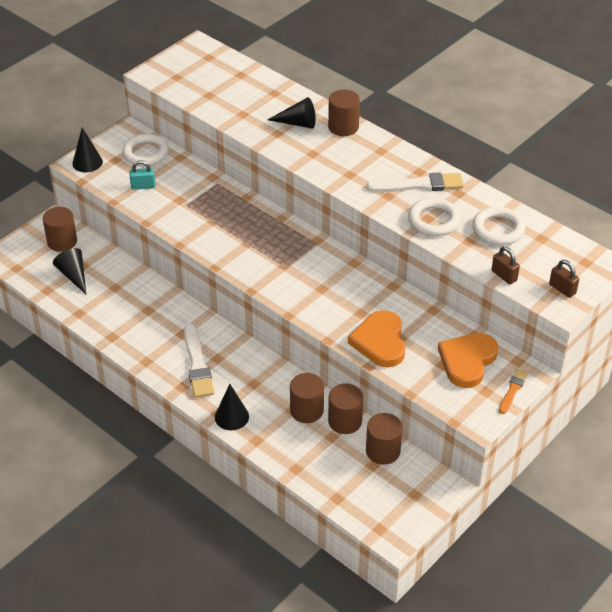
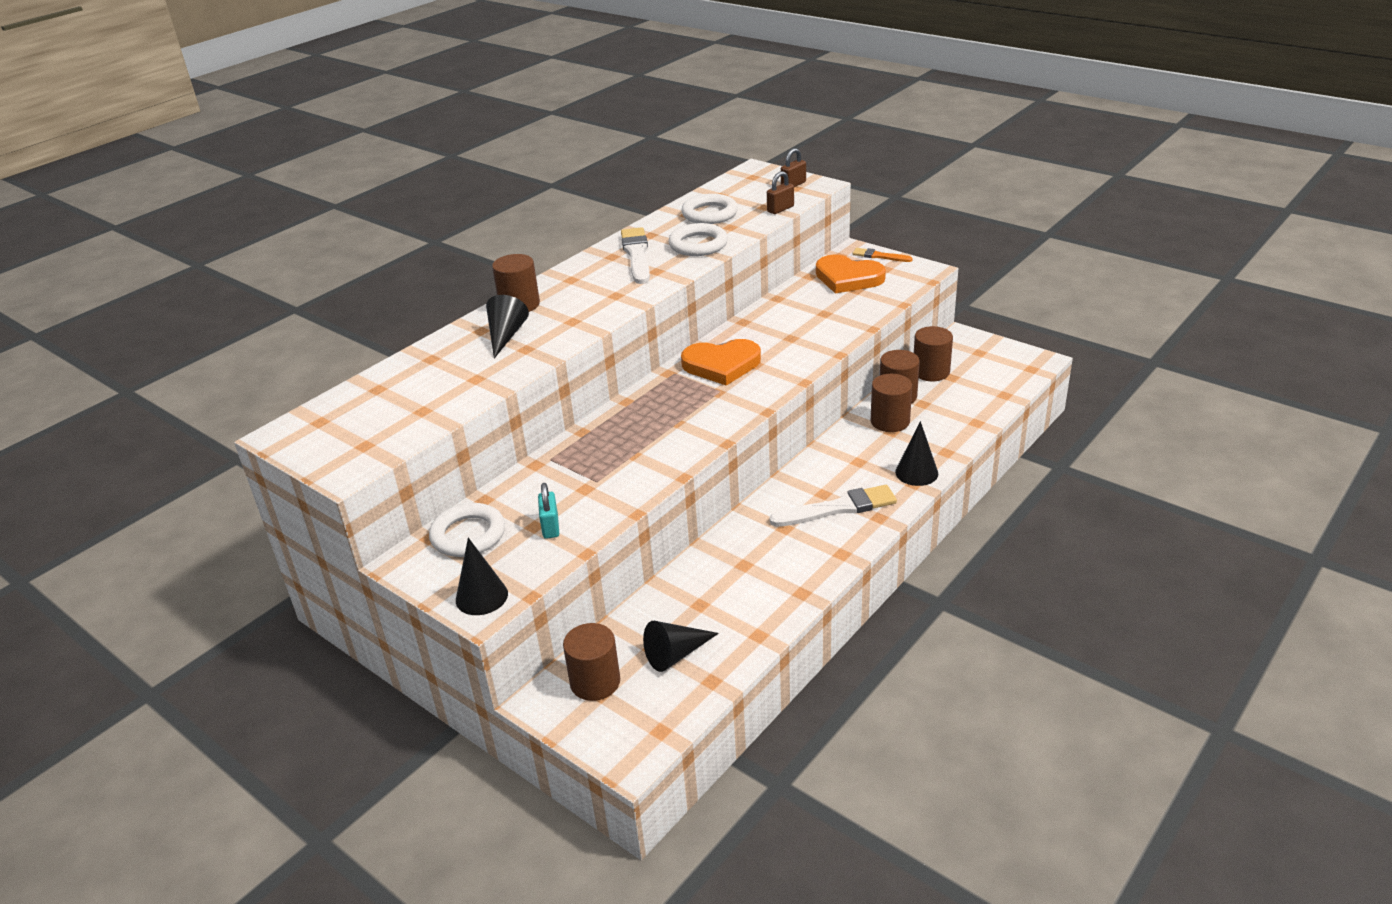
camera: 90 degrees left, 10 degrees down
orange heart [348,310,405,367] -> orange heart moved to [681,339,761,386]

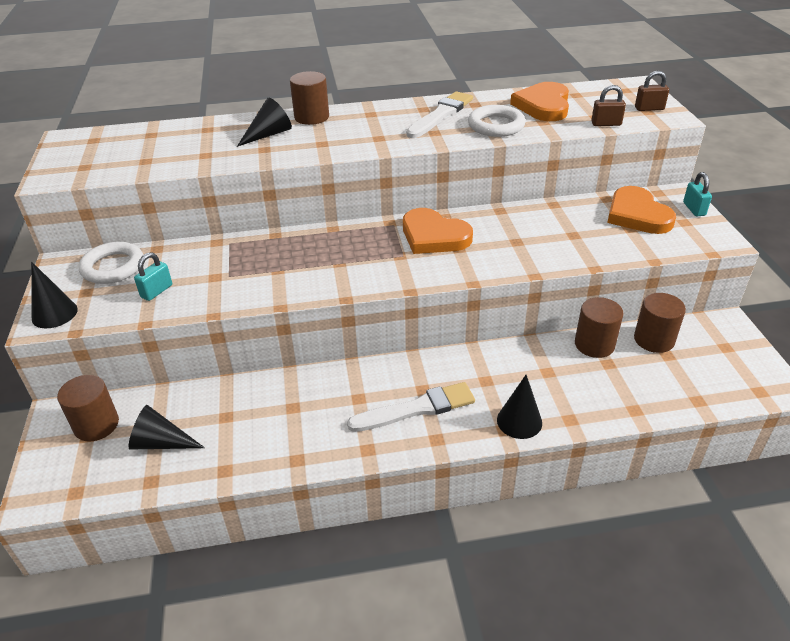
camera: 40 degrees right, 5 degrees up
white ring [681,194,738,224] -> orange heart [510,82,569,121]
white brush [769,485,897,527] -> white brush turned 45 degrees counterclockwise [347,382,475,432]
orange brush [853,248,913,262] -> turquoise padlock [683,172,712,216]
brown cylinder [871,374,912,432] -> none

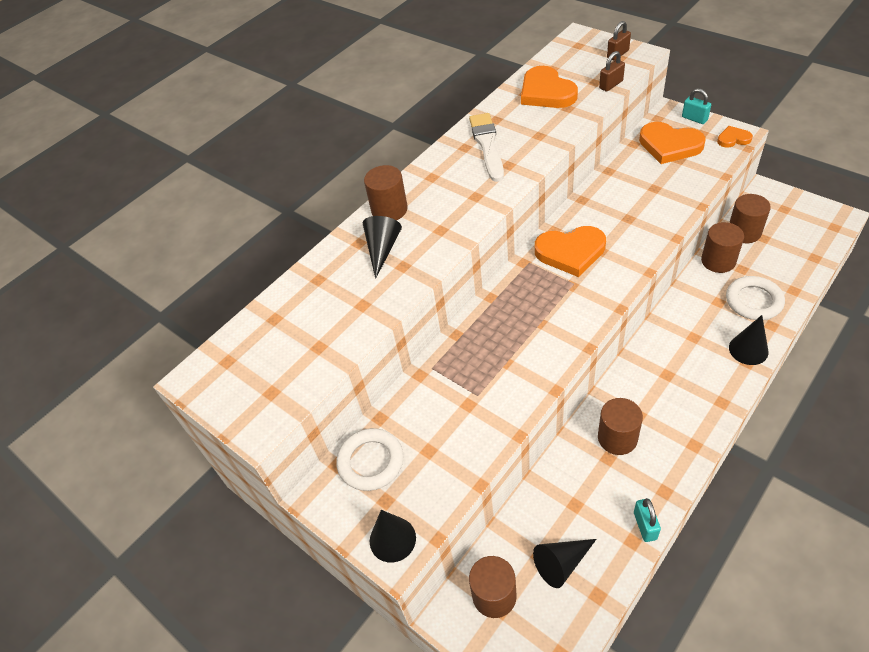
camera: 35 degrees left, 10 degrees up
turquoise padlock [134,252,172,301] -> turquoise padlock moved to [634,498,661,542]
white brush [347,382,475,432] -> none
white ring [468,105,526,137] -> white ring moved to [726,276,785,320]
none -> brown cylinder [598,398,643,455]
none -> orange heart [717,126,753,148]

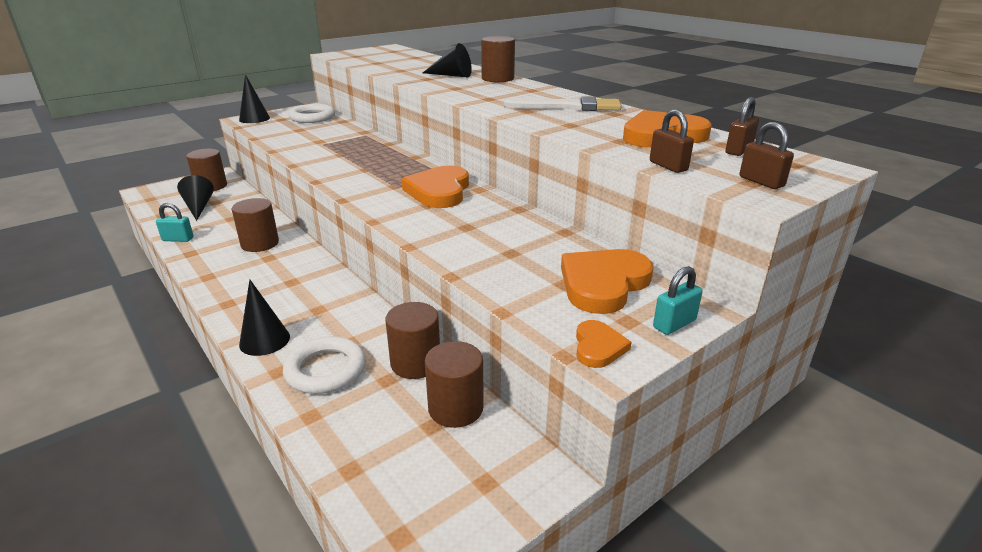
camera: 95 degrees right, 20 degrees down
none -> brown padlock [725,97,759,156]

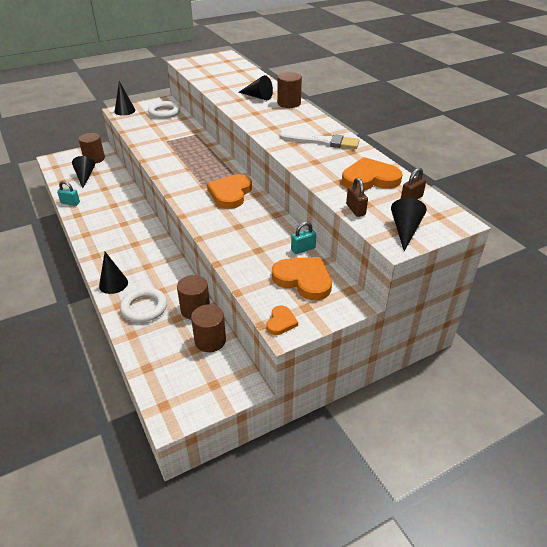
camera: 10 degrees right, 10 degrees up
brown cylinder [232,198,279,252] -> none
orange heart [561,249,654,314] -> orange heart turned 75 degrees clockwise [272,257,332,300]
turquoise padlock [653,266,702,335] -> turquoise padlock moved to [291,222,316,254]
brown padlock [739,122,794,189] -> black cone [391,198,427,251]

